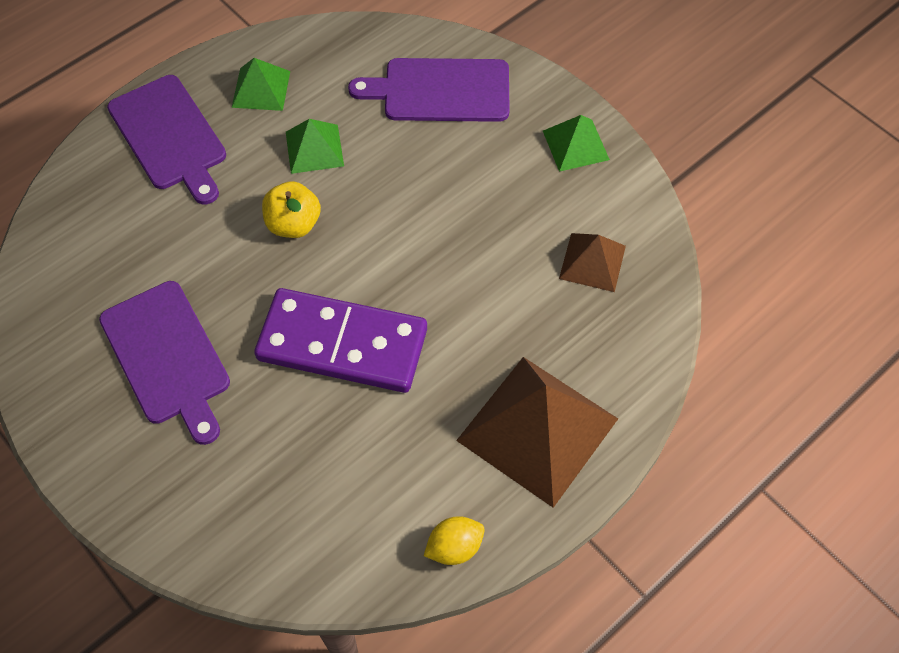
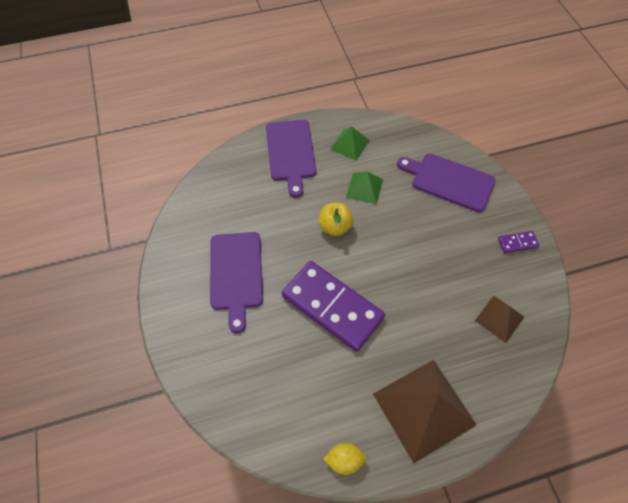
camera: 25 degrees right, 0 degrees up
green pyramid [543,115,610,172] -> purple domino [498,231,539,253]

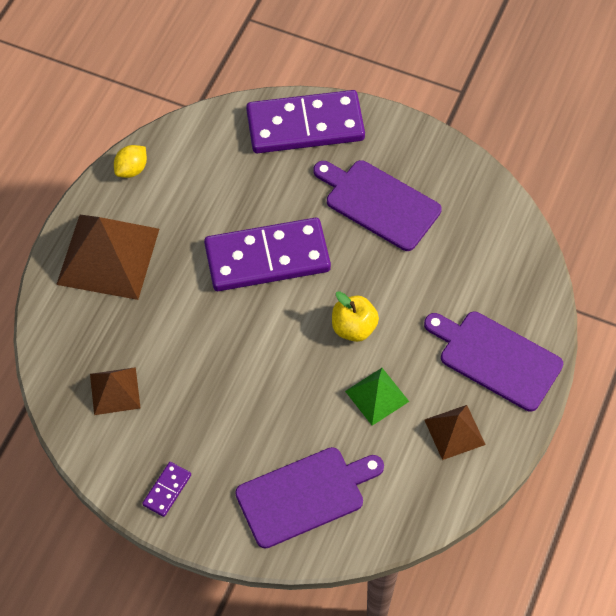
camera: 130 degrees right, 0 degrees up
green pyramid [330,127,370,161] -> brown pyramid [425,405,486,460]
none -> purple domino [246,90,365,153]

